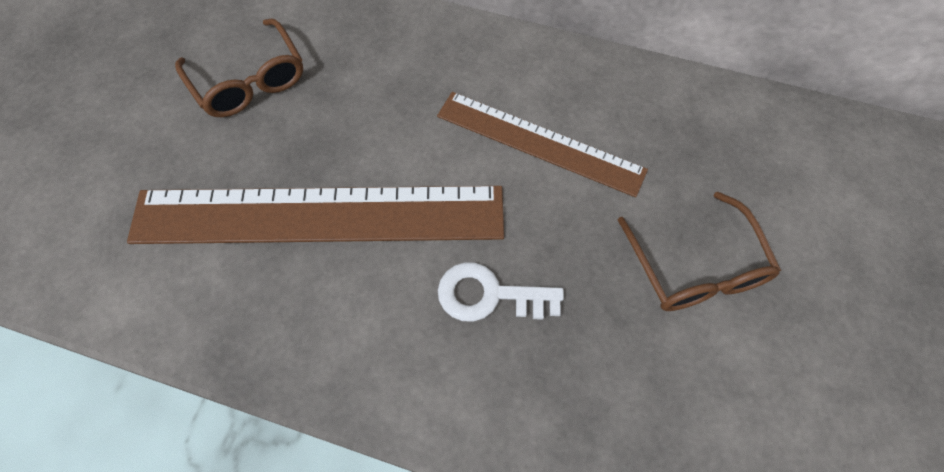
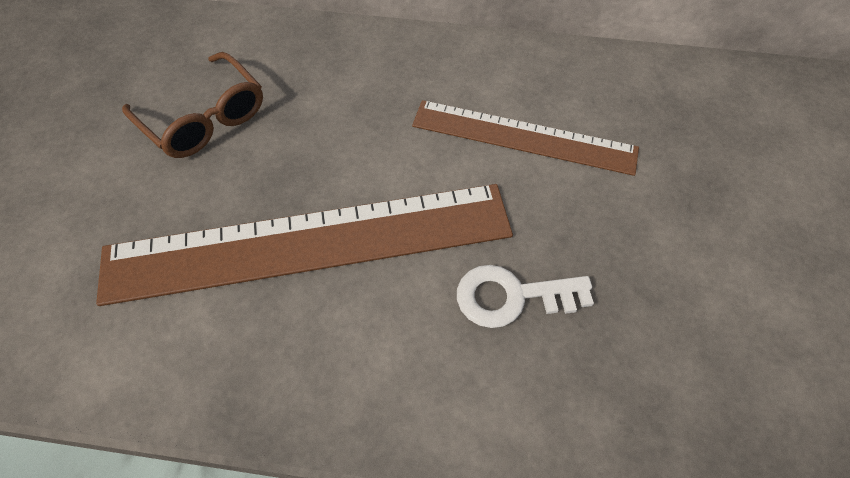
camera: 10 degrees left, 5 degrees down
brown glasses [618,192,781,311] -> none

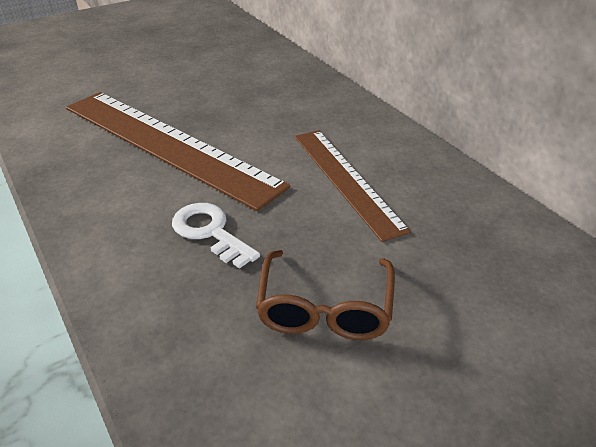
camera: 50 degrees right, 20 degrees down
brown glasses [122,52,263,158] -> brown glasses moved to [256,250,395,340]

